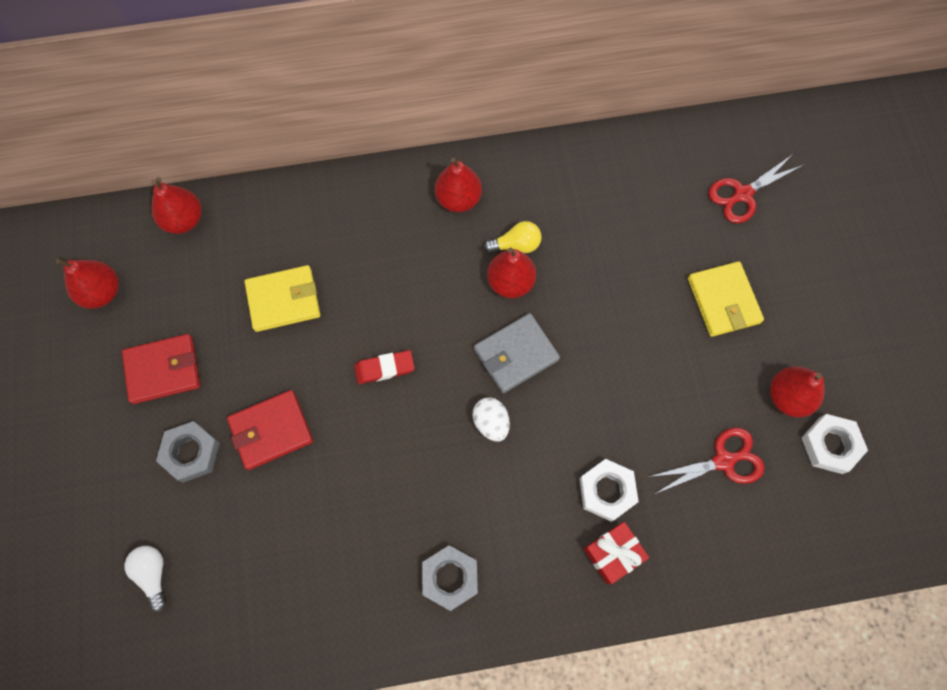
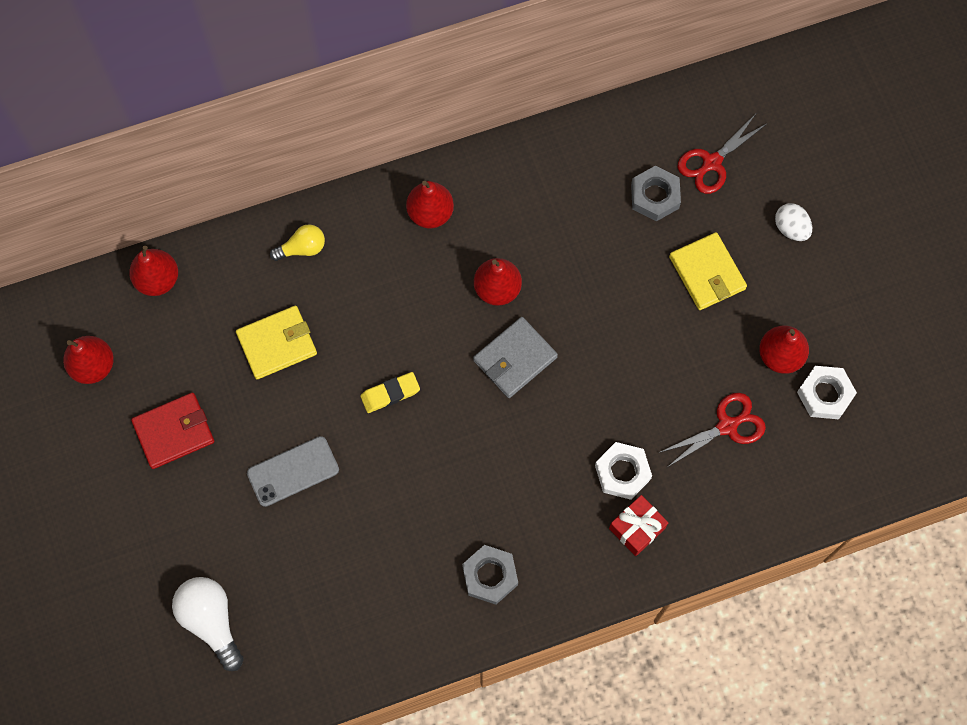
camera: 10 degrees left, 0 degrees up
white light bulb [125,546,166,612] -> white light bulb [172,577,244,671], size x1.61
grey nut [156,421,220,483] -> grey nut moved to [631,166,681,221]
red wallet [227,390,313,470] -> grey phone [247,436,339,507]
red eraser [354,350,415,384] -> yellow eraser [360,372,420,413]
white egg [473,397,510,441] -> white egg moved to [775,203,812,241]
yellow light bulb [484,221,542,253] -> yellow light bulb moved to [270,224,325,261]

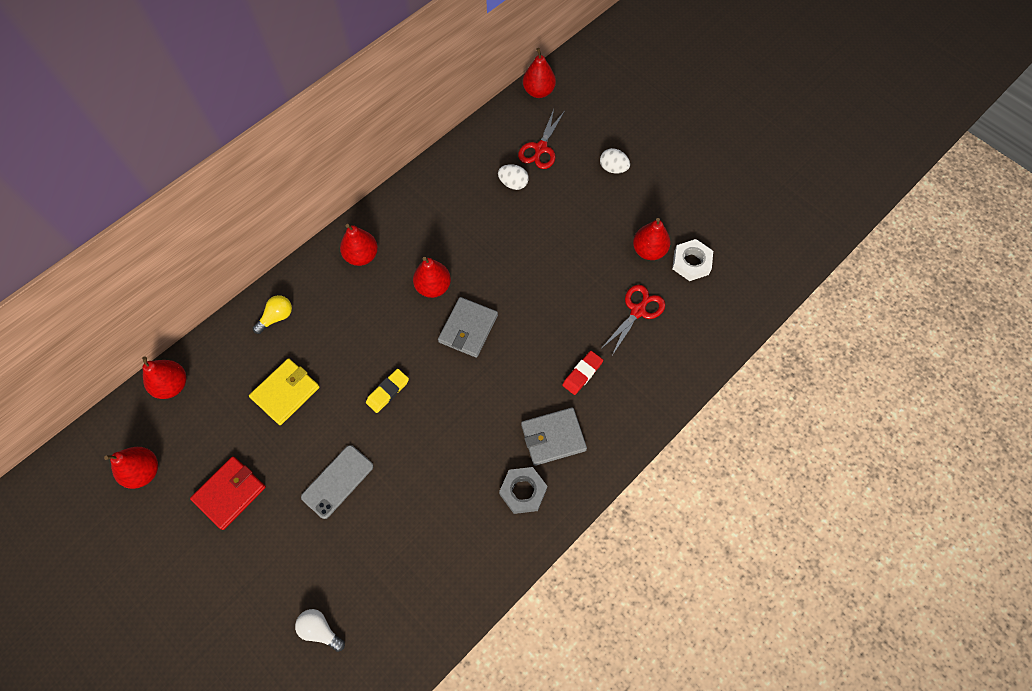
camera: 25 degrees left, 5 degrees down
white light bulb [172,577,244,671] -> white light bulb [295,609,345,652], size x0.62
white nut [595,442,652,500] -> red eraser [562,351,603,395]
red gift [609,495,668,556] -> none
grey nut [631,166,681,221] -> white egg [498,164,529,190]
yellow wallet [669,232,747,310] -> none
none -> grey wallet [521,407,587,466]
none -> red pear [523,48,556,98]

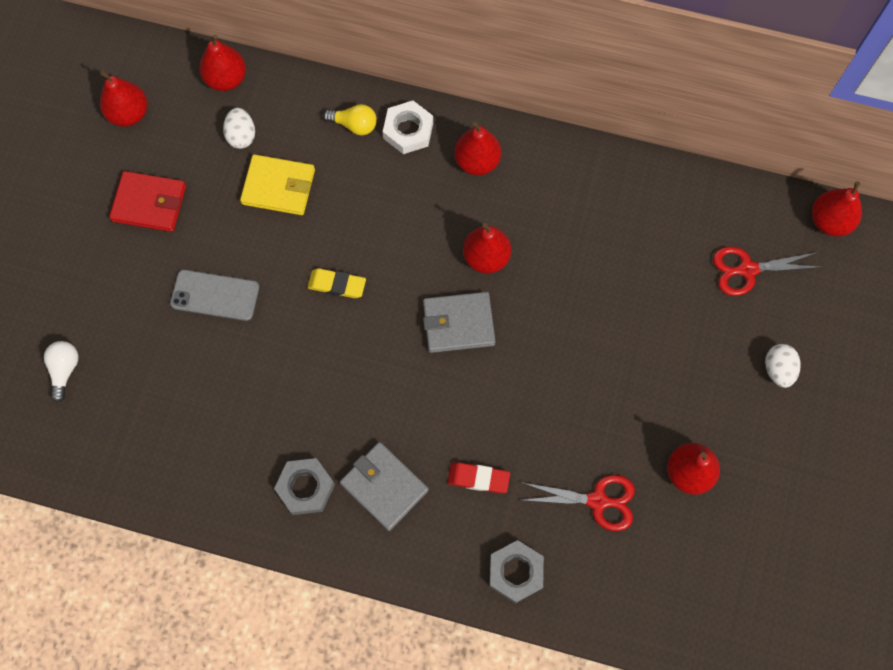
camera: 60 degrees right, 5 degrees up
white egg [498,164,529,190] -> white egg moved to [223,108,255,149]
white nut [672,239,713,281] -> white nut moved to [383,101,433,154]
none -> grey nut [489,540,544,603]

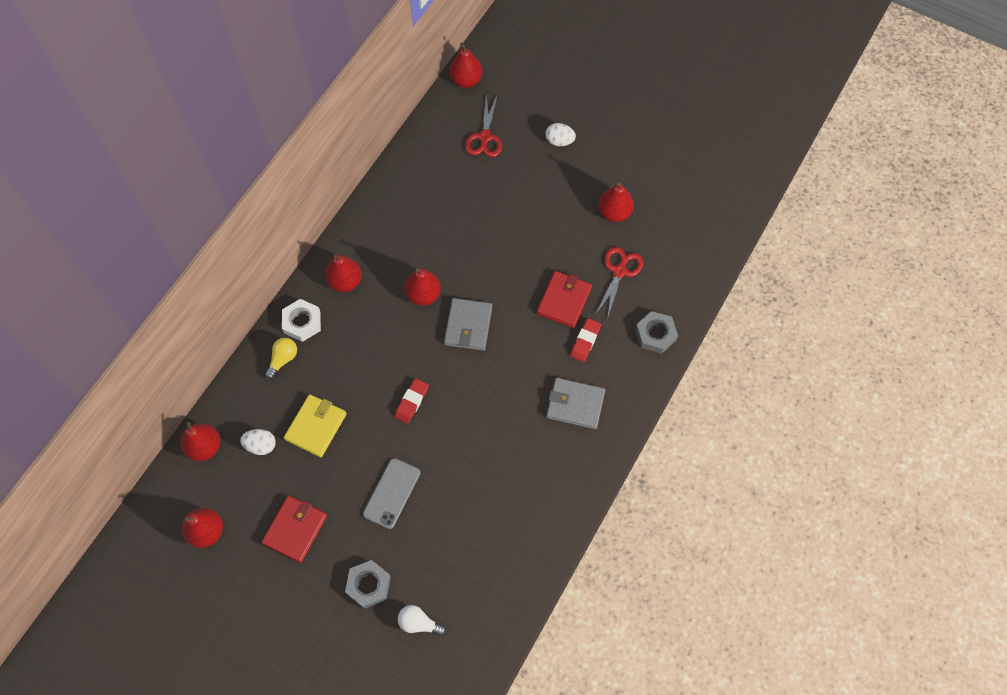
camera: 75 degrees left, 5 degrees down
grey nut [274,458,335,515] -> grey nut moved to [345,560,391,609]
yellow eraser [307,268,366,298] -> red eraser [394,378,429,424]
grey wallet [340,442,429,531] -> grey wallet turned 45 degrees clockwise [546,378,605,429]
none -> red wallet [537,271,592,328]

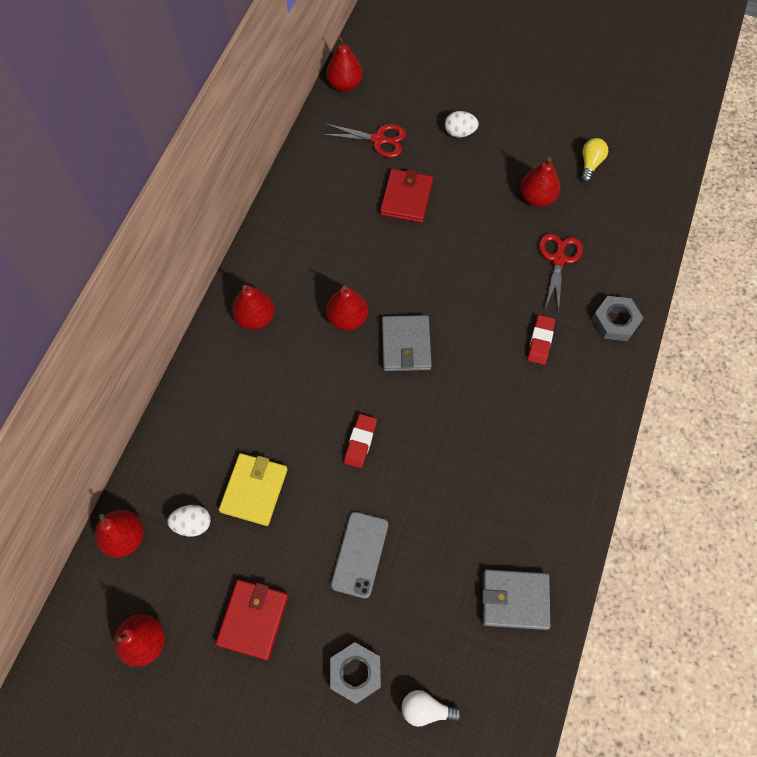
camera: 10 degrees left, 0 degrees up
yellow light bulb [265,338,297,379] -> yellow light bulb moved to [581,138,608,182]
white nut [282,299,321,342] -> none
red scissors [465,96,502,157] -> red scissors turned 75 degrees counterclockwise [322,124,406,158]
red wallet [537,271,592,328] -> red wallet moved to [380,169,433,223]
grey wallet [546,378,605,429] -> grey wallet moved to [482,569,550,630]

